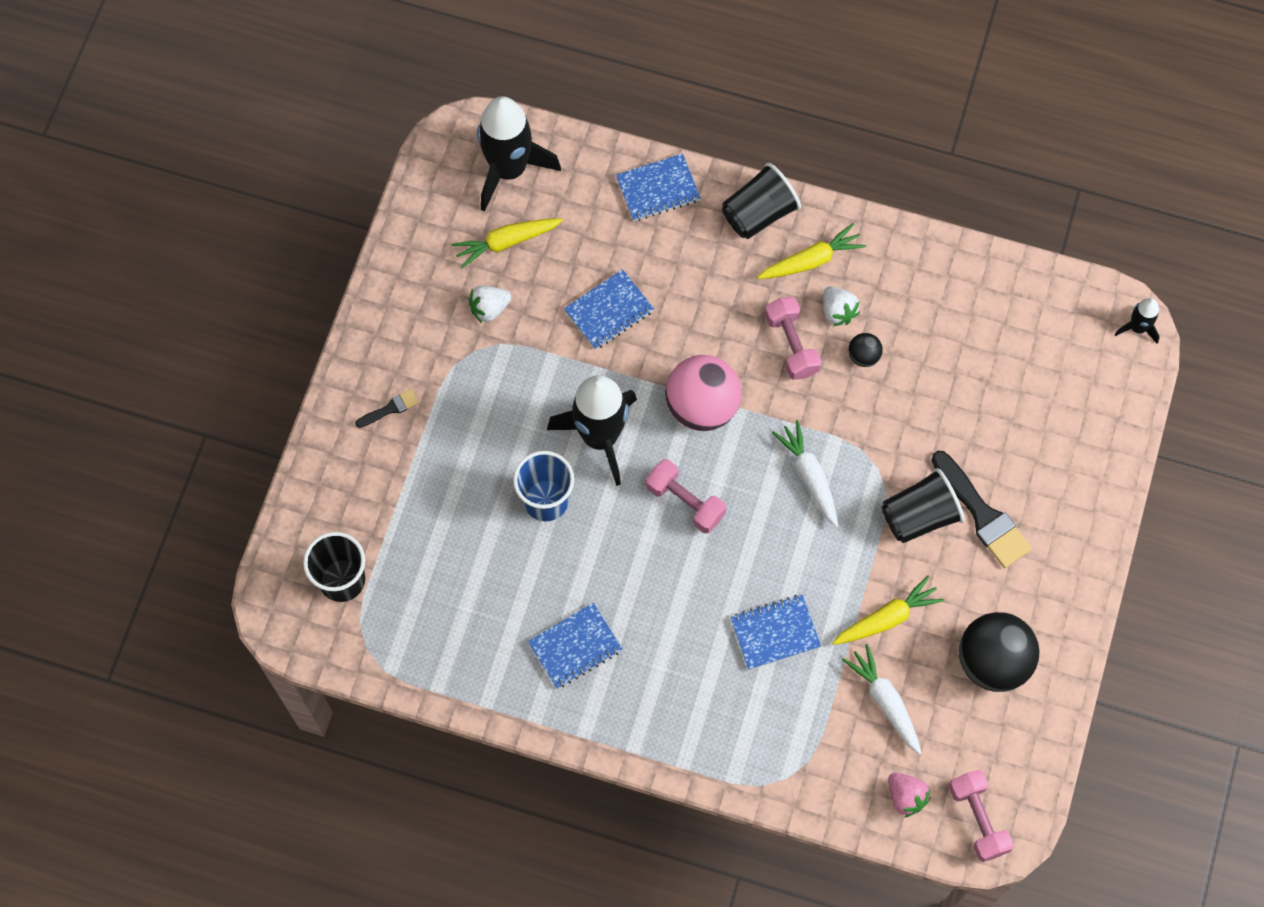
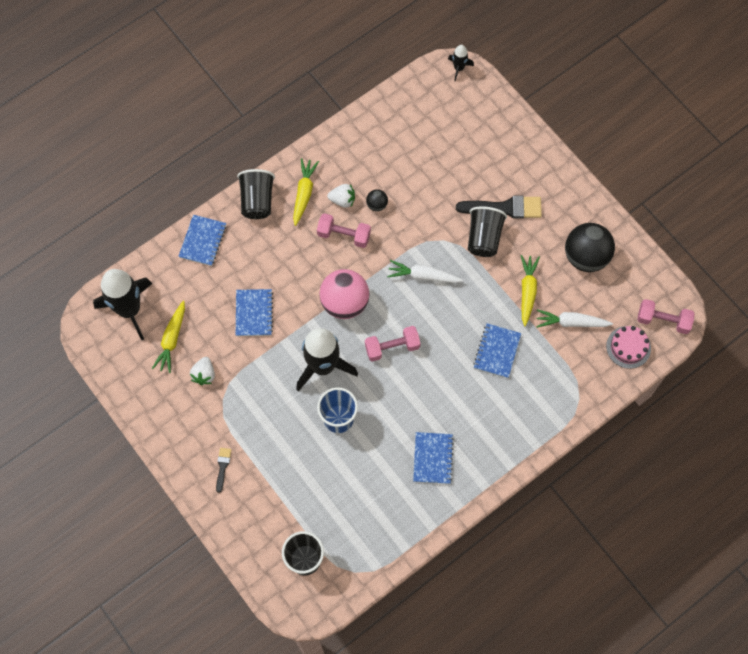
camera: 55 degrees left, 0 degrees up
pink strawberry [888,772,931,817] -> pink cake [606,326,651,369]

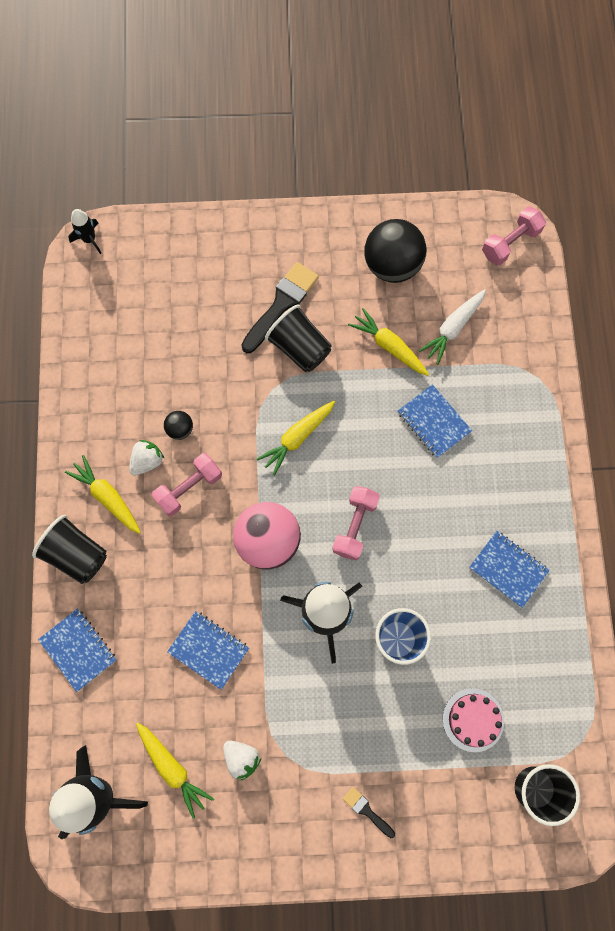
camera: 55 degrees left, 5 degrees up
white carrot [387,260,463,283] -> yellow carrot [257,401,335,476]
pink cake [606,326,651,369] -> pink cake moved to [443,688,504,752]

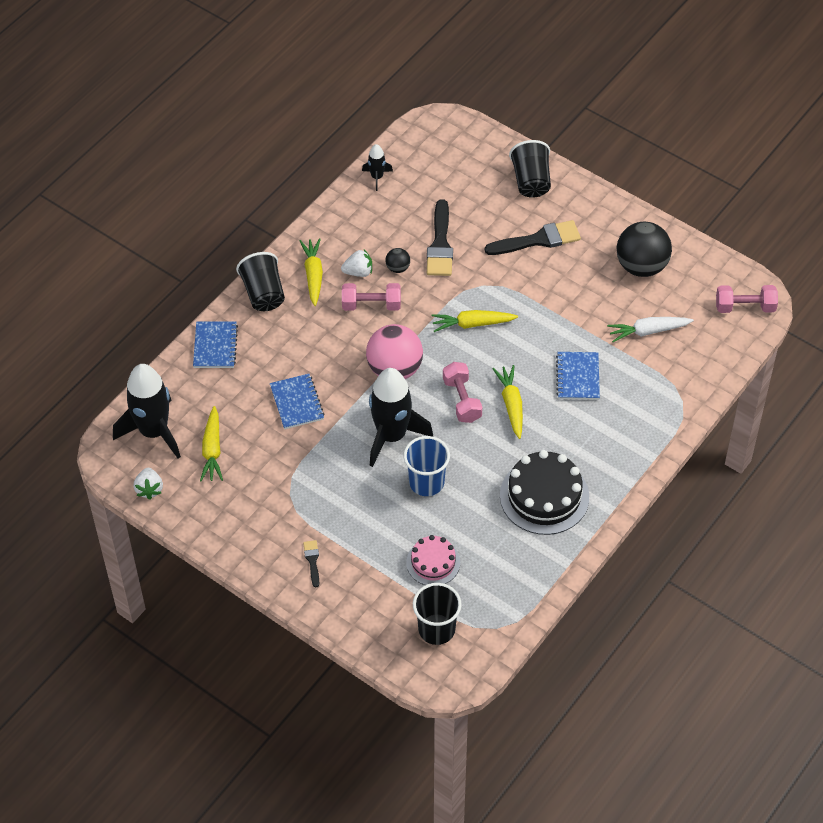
camera: 40 degrees right, 20 degrees down
black rocket [68,209,101,254] -> black rocket moved to [362,144,393,191]
white strawberry [223,741,261,780] -> white strawberry moved to [134,468,163,500]
black cup [265,305,332,372] -> black cup moved to [509,140,551,198]
pink dumbbell [332,486,380,560] -> pink dumbbell turned 75 degrees counterclockwise [443,362,482,423]
yellow carrot [348,308,429,376] -> yellow carrot moved to [493,365,523,439]
blue notebook [469,531,550,608] -> black cake [500,450,589,535]
none -> black brush [427,199,453,276]

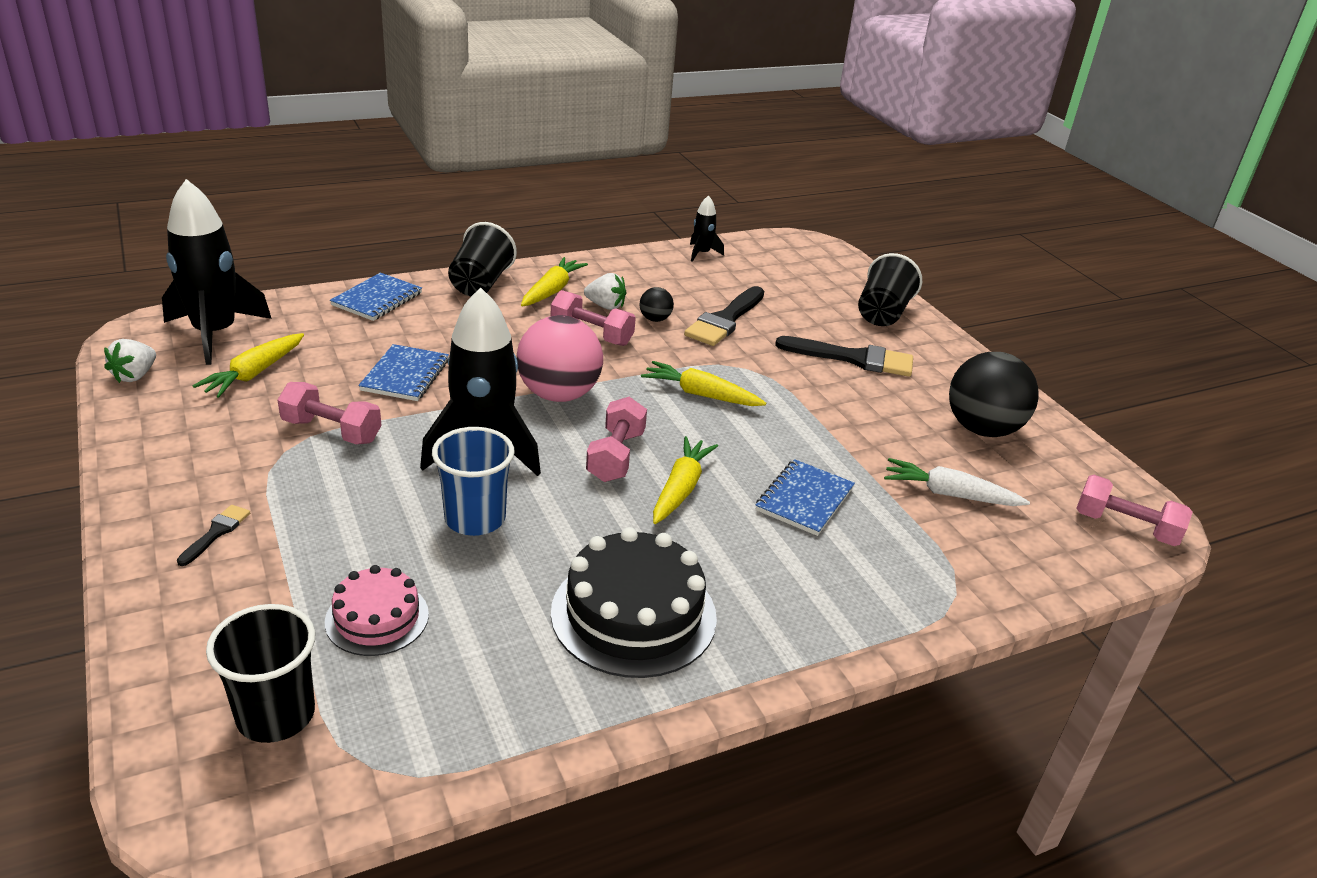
camera: 25 degrees right, 20 degrees down
none -> pink dumbbell [278,382,382,444]

